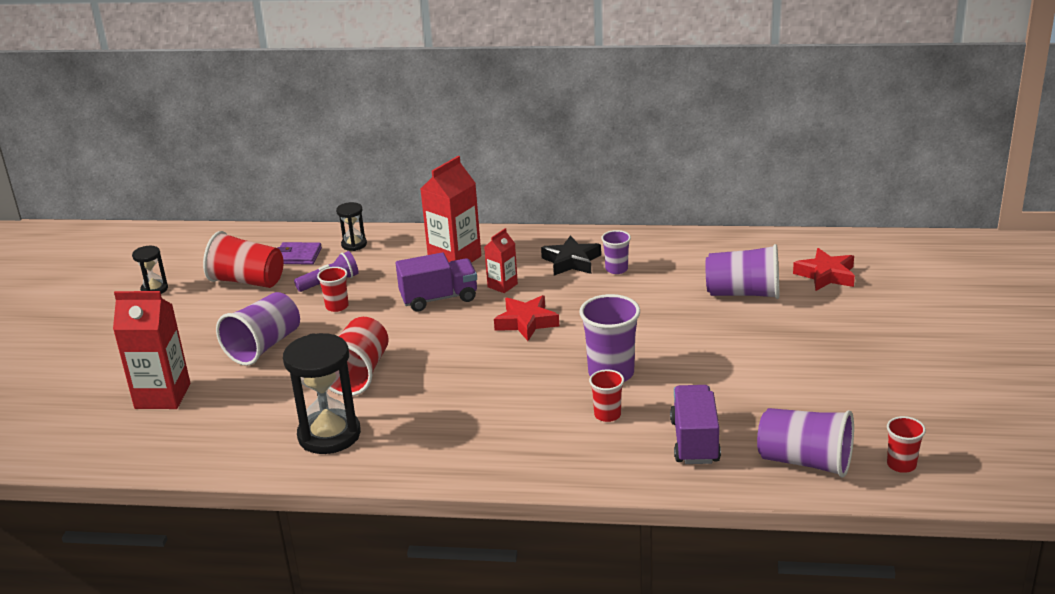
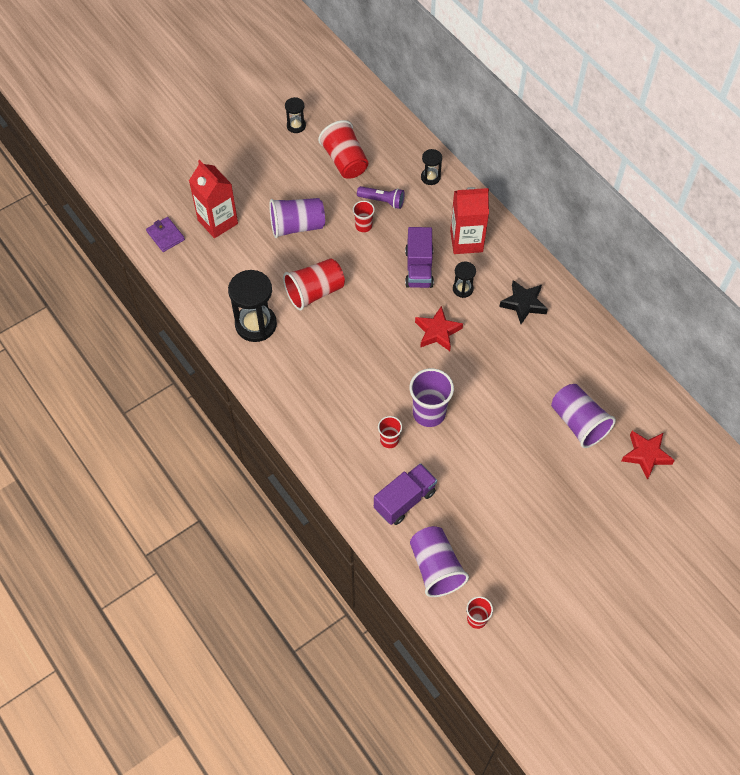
camera: 45 degrees right, 30 degrees up
purple wallet [277,242,322,265] -> purple wallet moved to [146,217,185,252]
purple truck [396,252,477,312] -> purple truck turned 60 degrees clockwise [405,227,434,288]
red carton [484,228,518,293] -> black hourglass [453,262,476,298]
purple cup [601,230,631,274] -> none

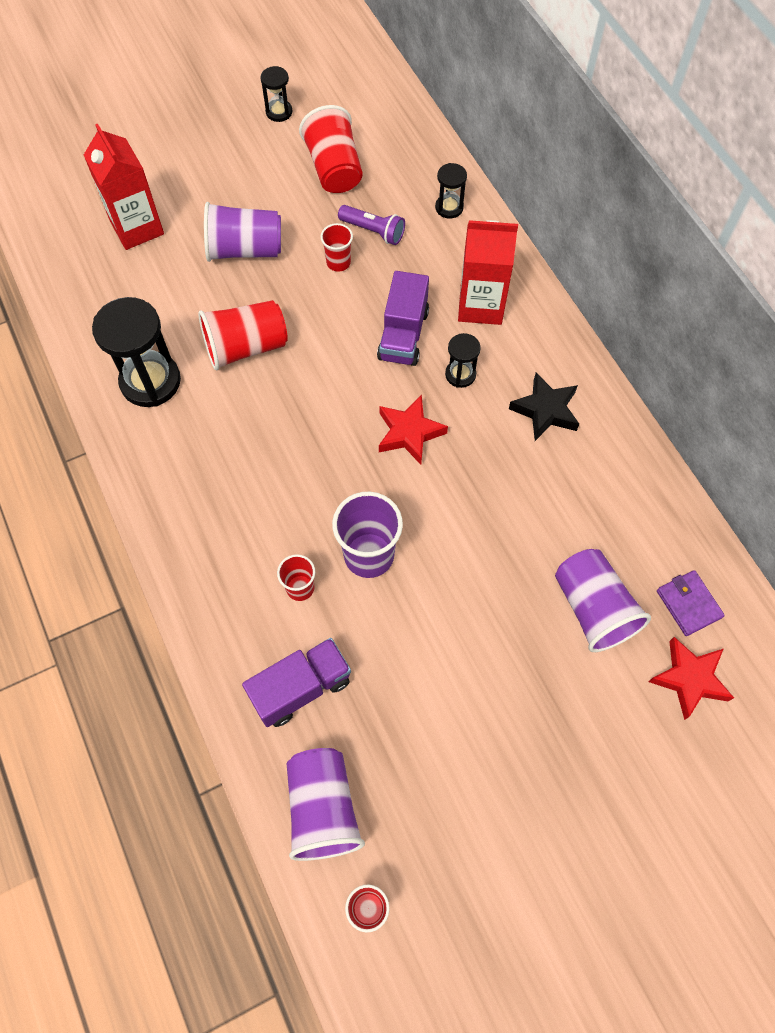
camera: 10 degrees right, 5 degrees up
purple wallet [146,217,185,252] -> purple wallet moved to [657,570,725,636]

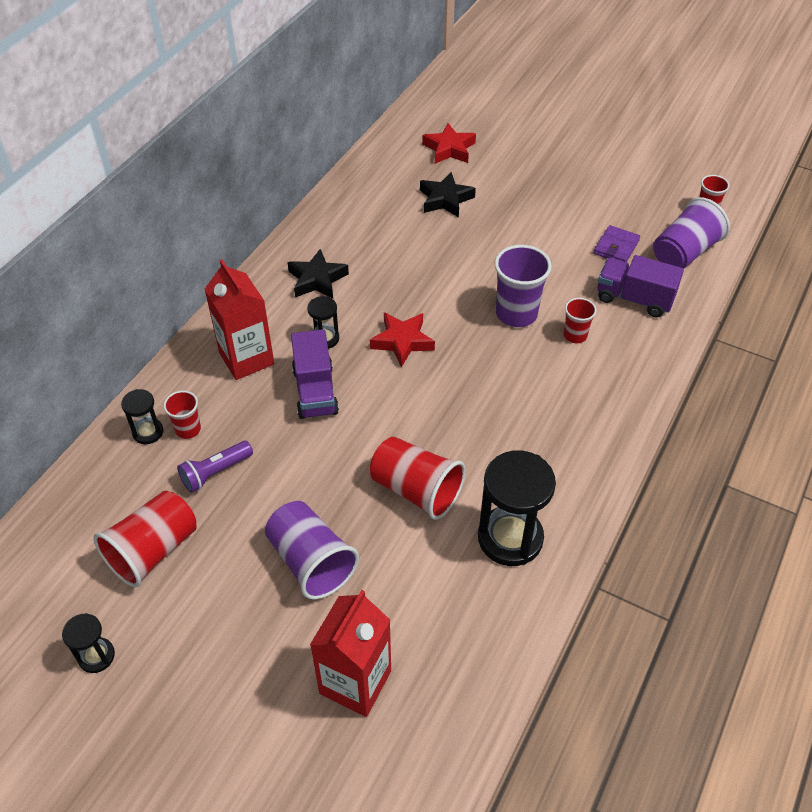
camera: 125 degrees left, 15 degrees down
red cup [320,223,353,272] -> red cup moved to [163,391,201,439]
purple flashlight [338,205,405,245] -> purple flashlight turned 120 degrees counterclockwise [177,441,253,493]
purple truck [377,271,429,366] -> purple truck turned 105 degrees clockwise [291,329,339,419]
purple cup [555,549,651,652] -> black star [420,172,476,218]
purple wallet [657,570,725,636] -> purple wallet moved to [594,225,640,262]

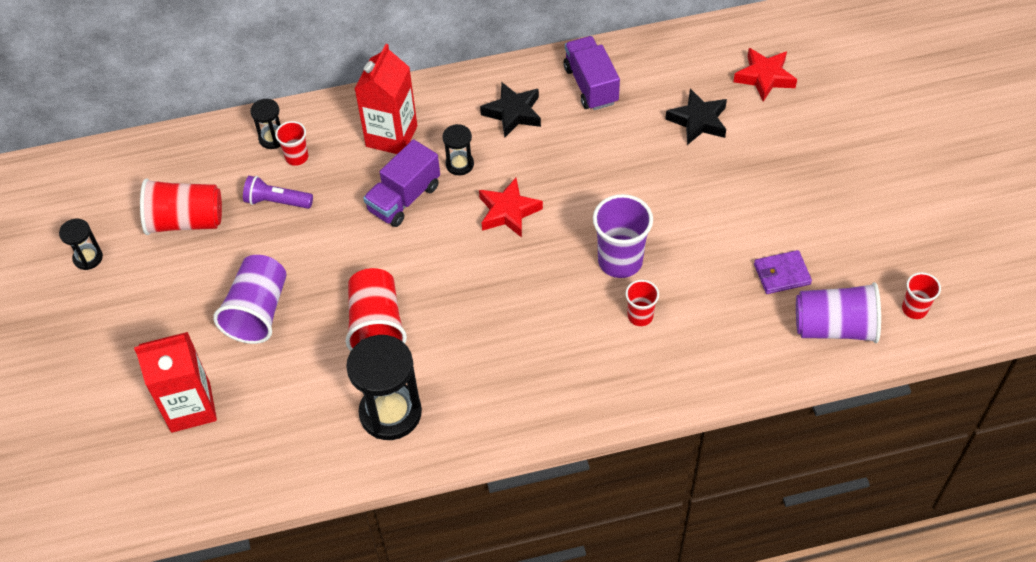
camera: 50 degrees right, 5 degrees up
purple truck [597,255,684,318] -> purple truck moved to [564,36,620,110]

